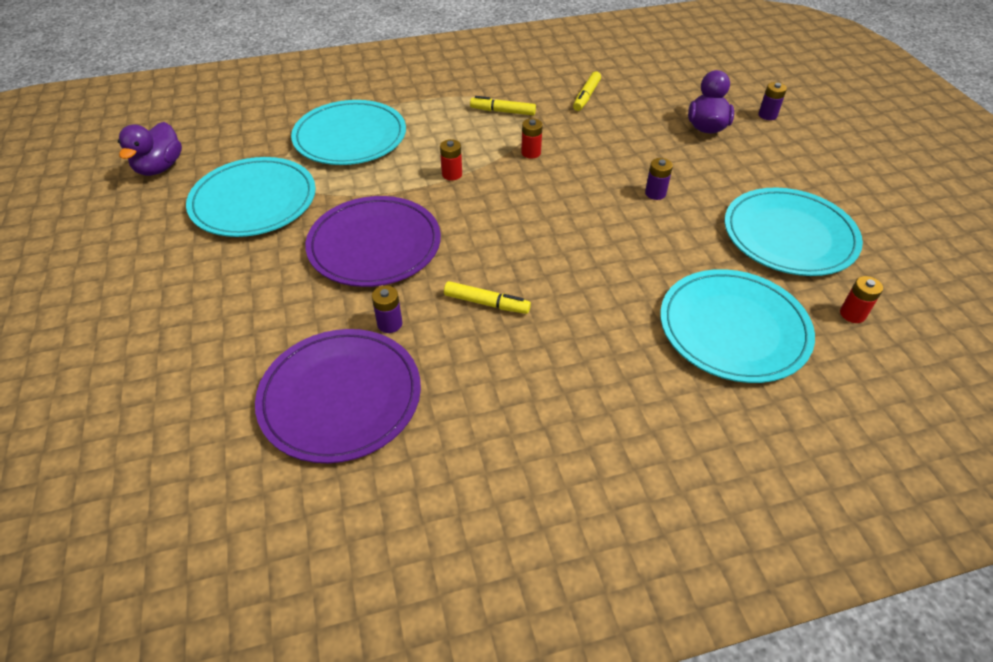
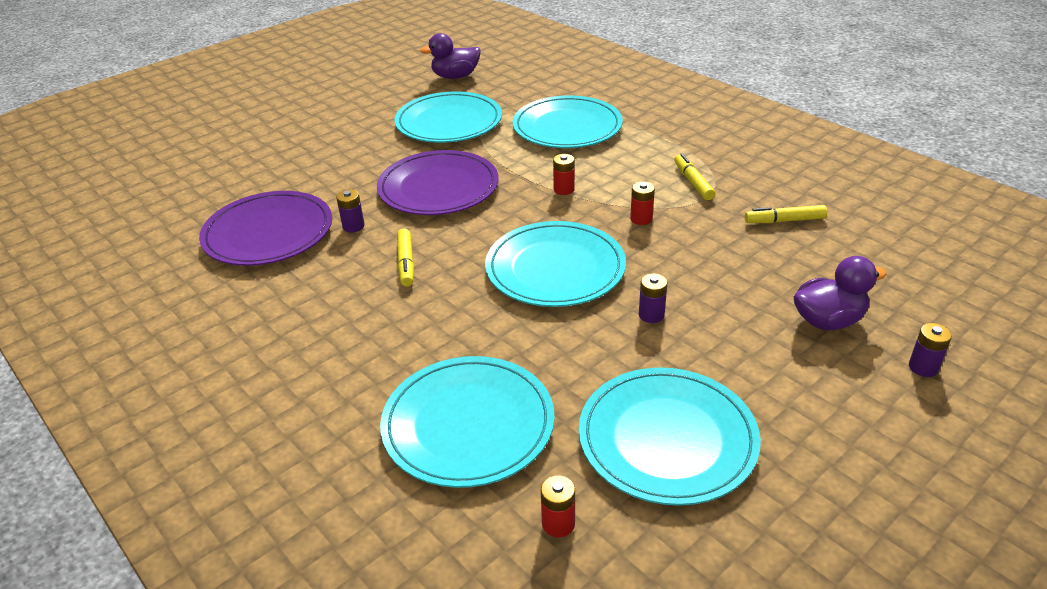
camera: 65 degrees right, 10 degrees down
none -> turquoise plate [485,221,626,307]

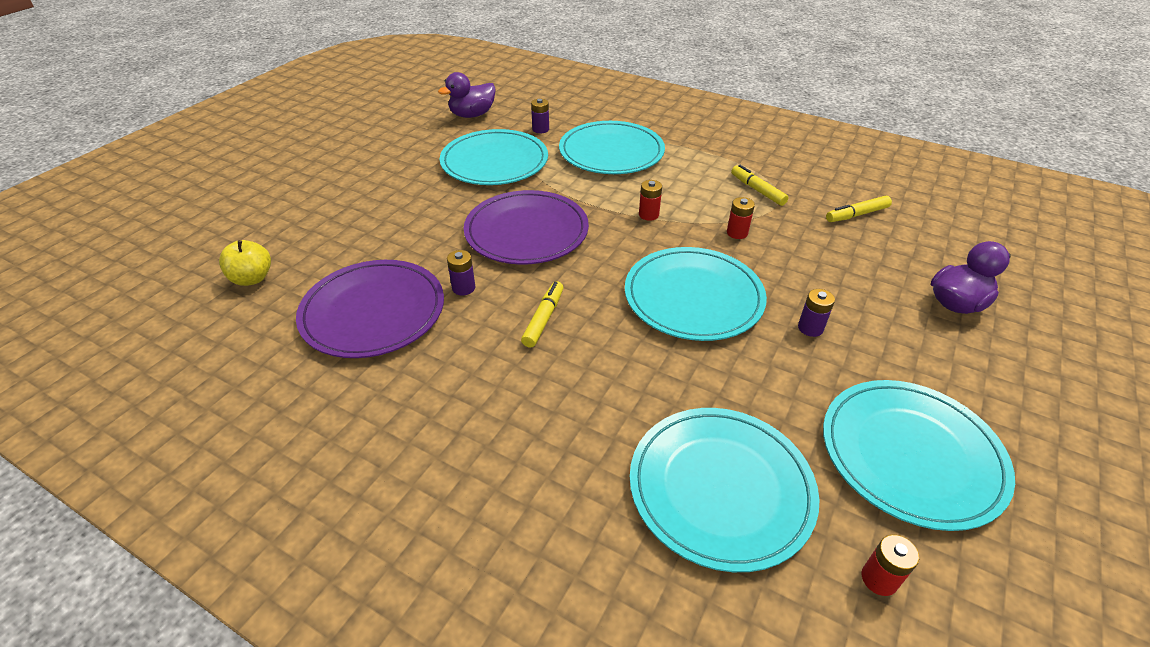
camera: 20 degrees left, 5 degrees up
yellow marker [397,229,414,287] -> yellow marker turned 135 degrees counterclockwise [521,281,563,348]
purple battery [909,323,952,377] -> purple battery moved to [531,99,549,133]
none -> yellow apple [219,240,271,286]

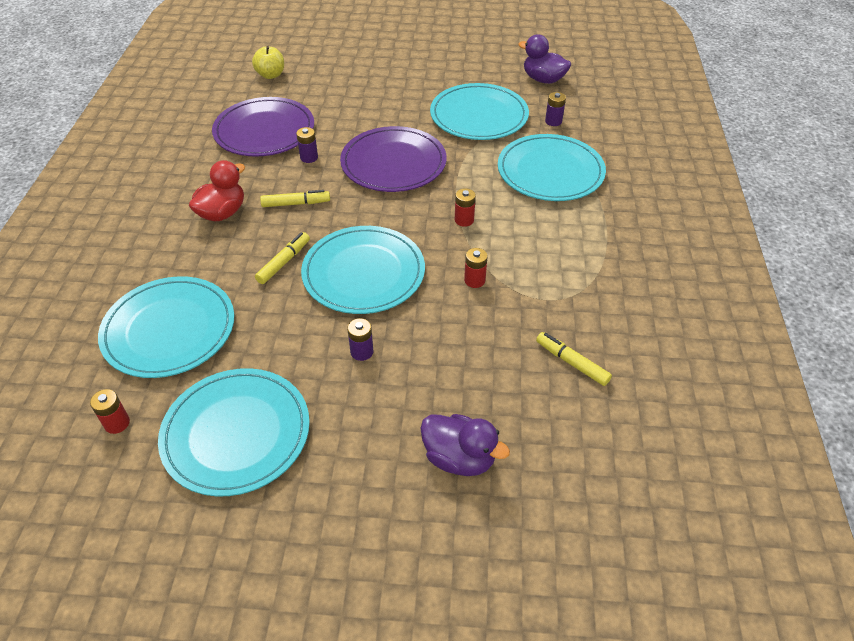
camera: 65 degrees right, 5 degrees up
yellow marker [731,165,789,206] -> yellow marker moved to [255,232,310,284]
none -> red duck [189,160,245,221]

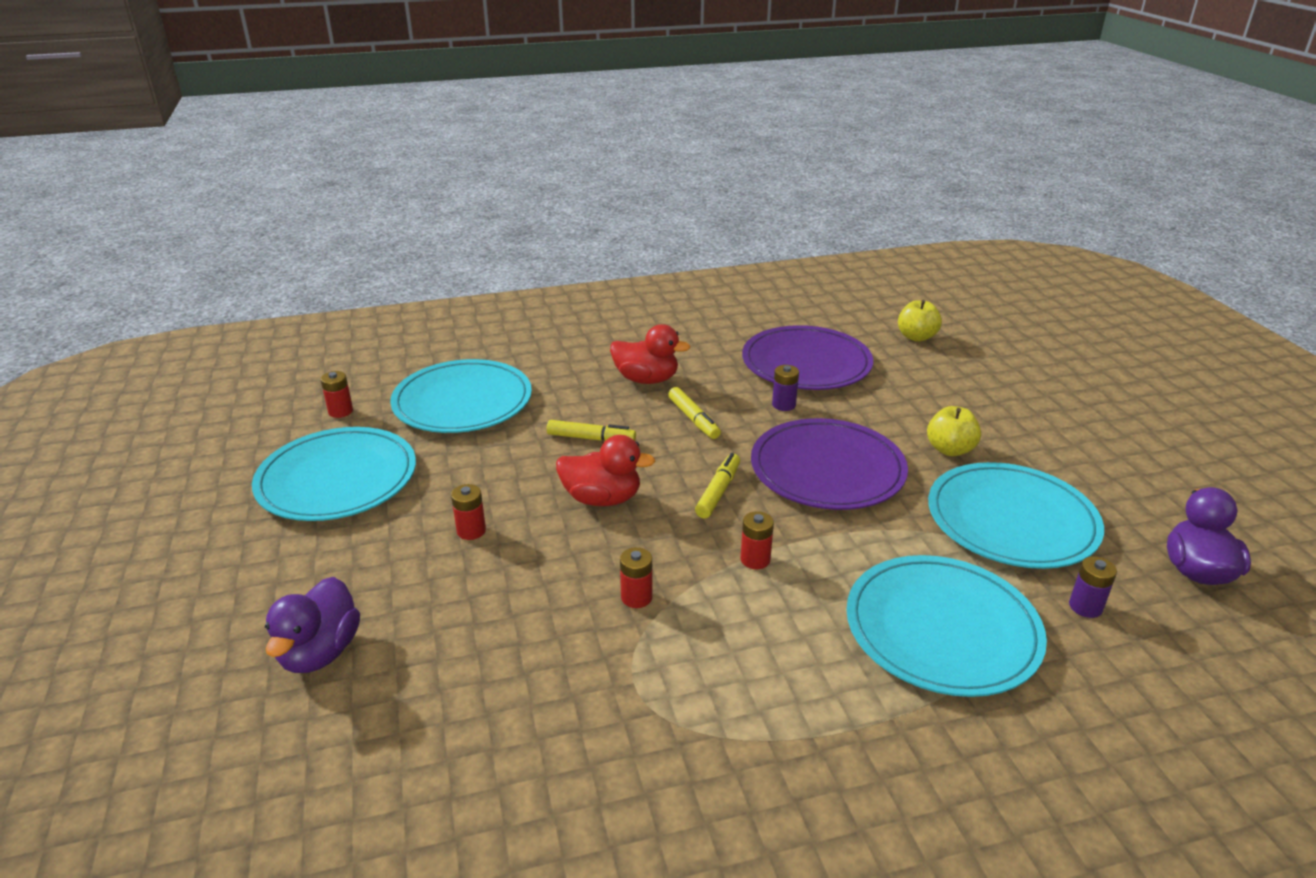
camera: 70 degrees right, 15 degrees down
turquoise plate [301,226,425,314] -> red duck [556,435,655,506]
purple battery [347,318,373,361] -> red battery [451,484,486,540]
yellow marker [536,332,612,386] -> yellow marker moved to [695,453,740,518]
none -> yellow apple [927,406,981,456]

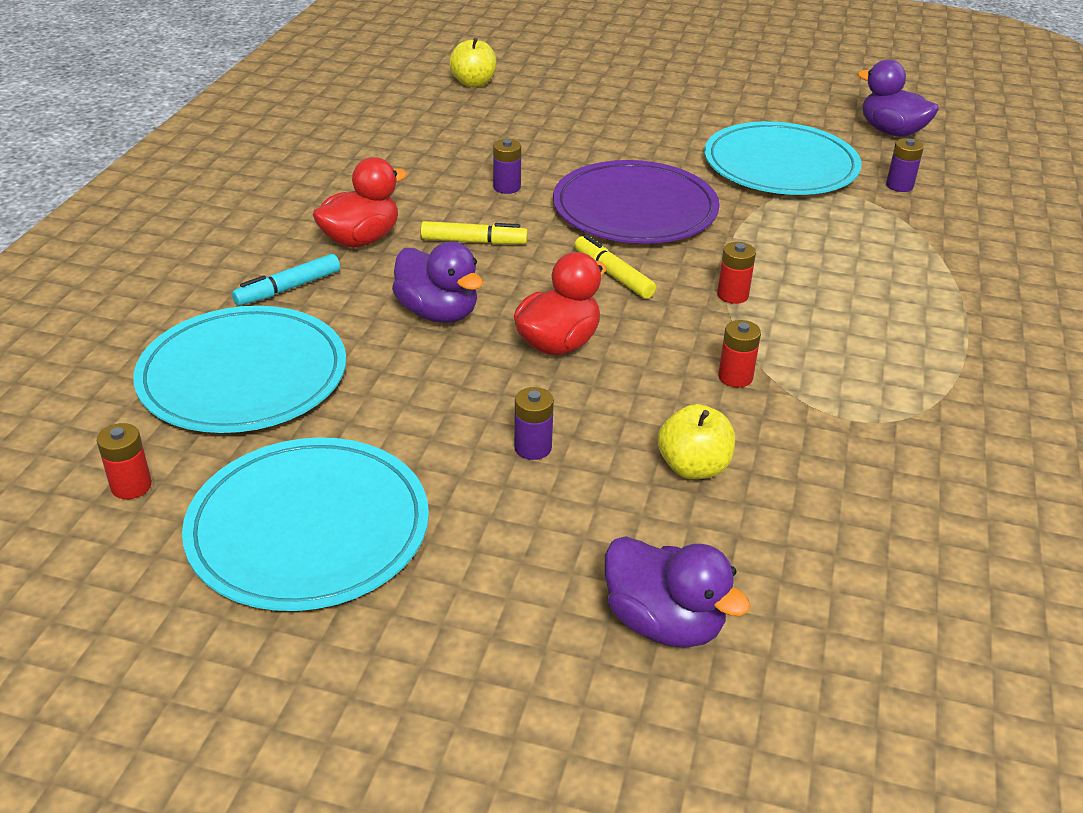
camera: 60 degrees left, 5 degrees up
red battery [451,484,486,540] -> purple battery [514,387,554,460]
yellow marker [547,420,636,441] -> purple duck [392,241,483,323]
purple plate [742,325,873,390] -> none
turquoise plate [846,555,1047,697] -> none
yellow apple [927,406,981,456] -> yellow apple moved to [658,404,735,479]
none -> turquoise marker [232,254,340,306]

